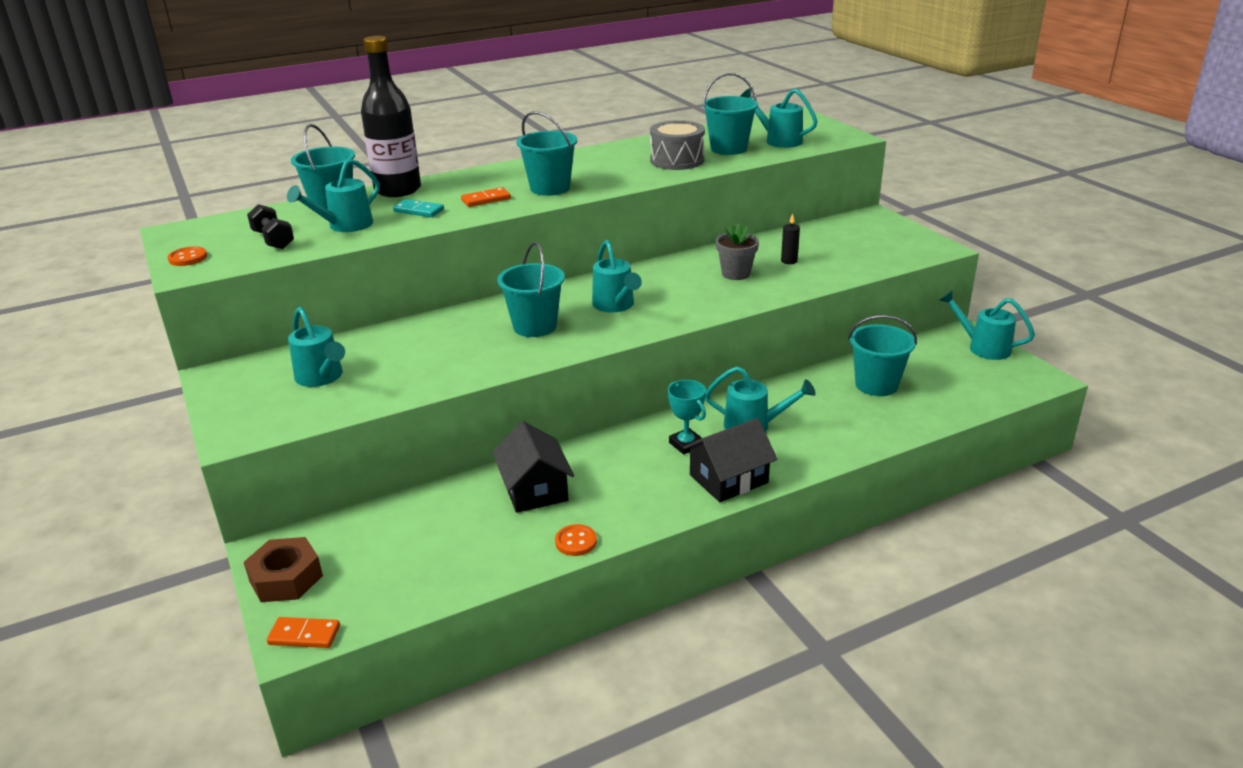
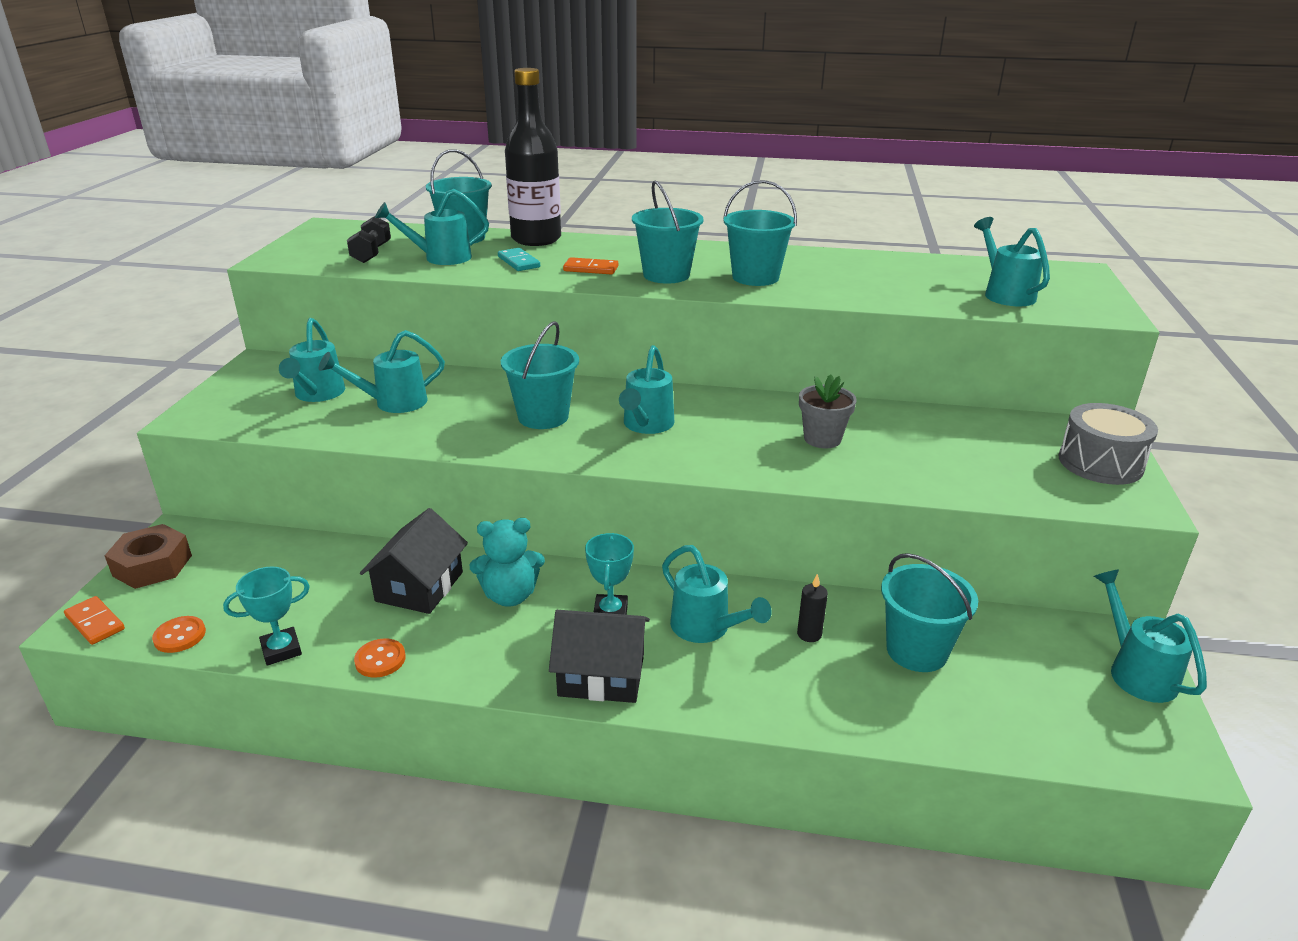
camera: 35 degrees right, 0 degrees up
orange button [167,246,207,266] -> orange button moved to [152,616,206,653]
grey drum [650,120,705,170] -> grey drum moved to [1059,403,1158,485]
turquoise bucket [702,73,758,155] -> turquoise bucket moved to [723,180,797,286]
black candle [781,213,800,264] -> black candle moved to [797,574,828,642]
none -> turquoise trophy [223,566,310,665]
none -> turquoise watering can [319,330,445,413]
none -> turquoise teddy bear [470,518,545,607]

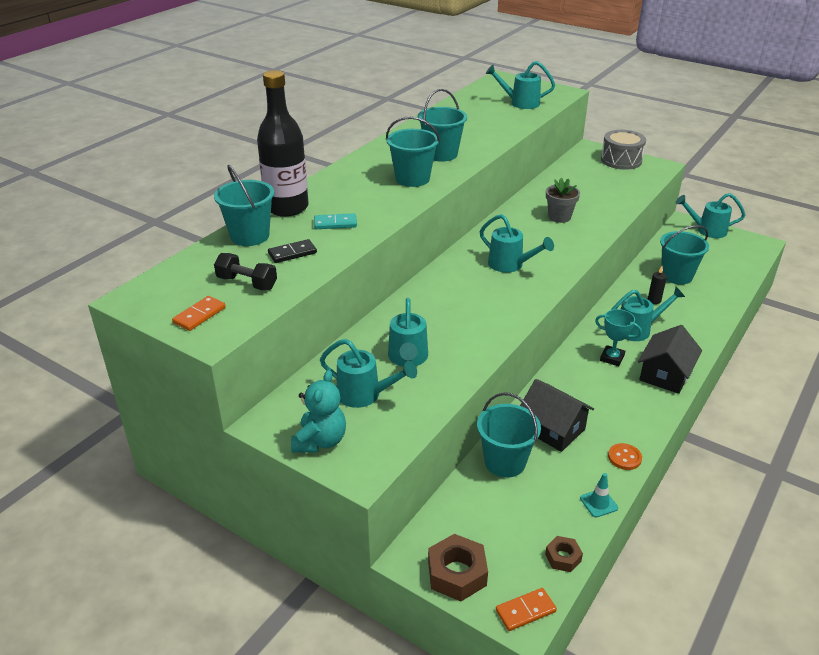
camera: 65 degrees left, 5 degrees up
orange button [152,616,206,653] -> brown nut [545,536,583,572]
turquoise trophy [223,566,310,665] -> turquoise traffic cone [580,473,618,518]
turquoise watering can [375,189,489,265] -> black domino [268,239,317,263]
turquoise teddy bear [470,518,545,607] -> turquoise teddy bear moved to [291,370,346,453]
turquoise bucket [501,321,579,429] -> turquoise bucket moved to [477,392,541,478]
orange domino [563,257,618,274] -> orange domino moved to [172,296,226,331]

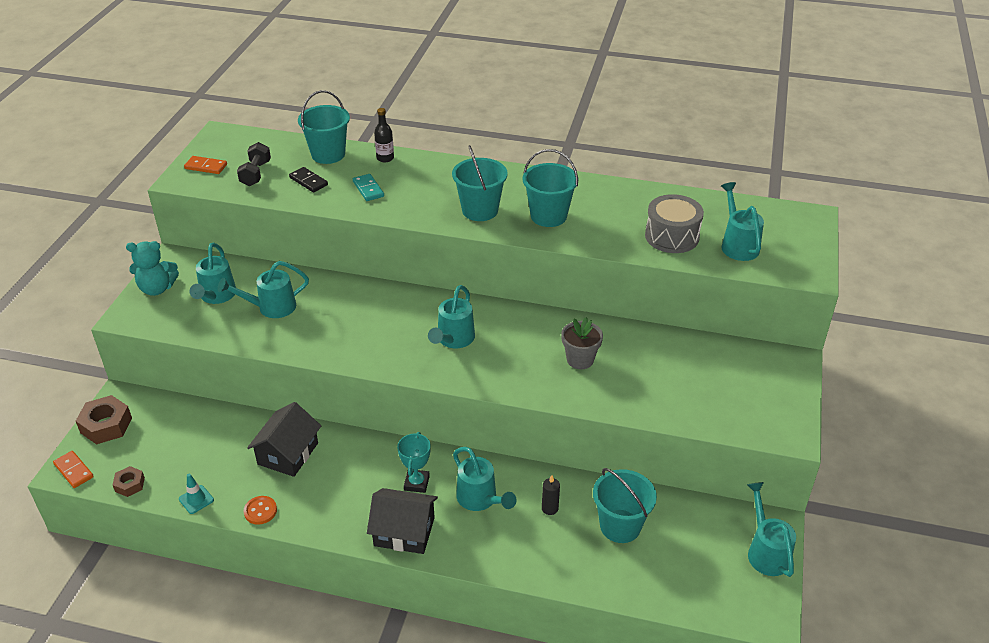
camera: 70 degrees right, 5 degrees up
black bottle [257,70,309,217] -> black bottle [374,108,394,162], size x0.44
turquoise bucket [477,392,541,478] -> none
grey drum [601,130,646,170] -> grey drum moved to [645,194,704,253]

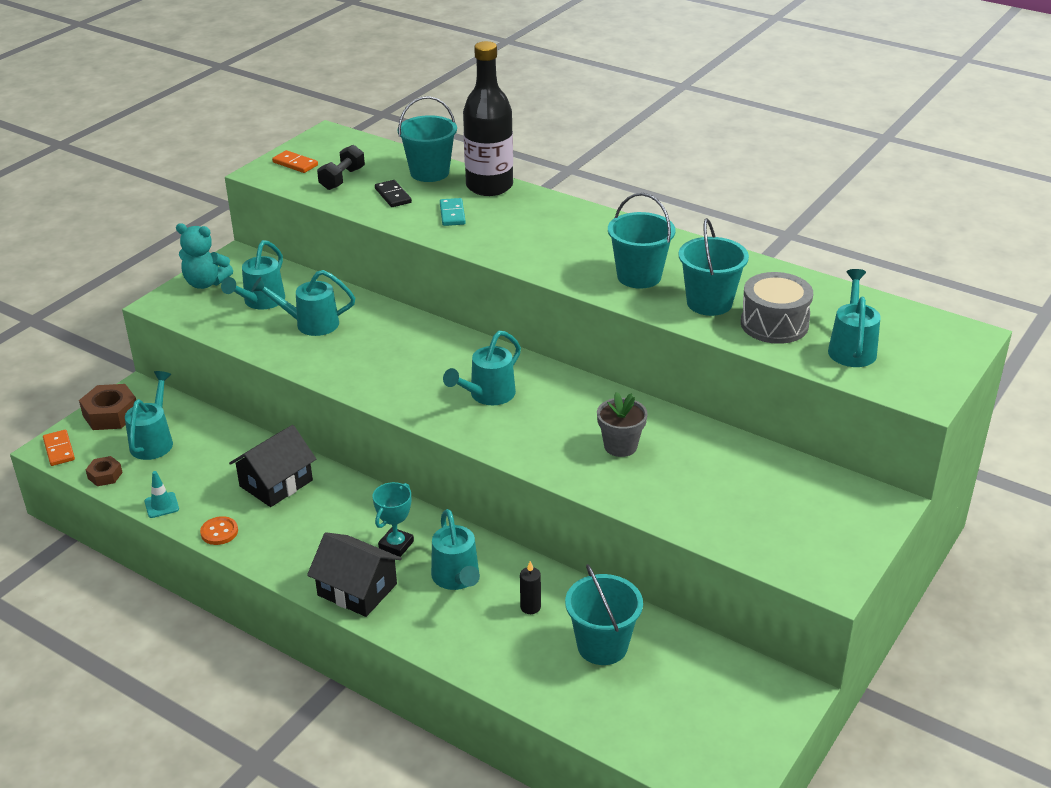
camera: 20 degrees right, 5 degrees down
black bottle [374,108,394,162] -> black bottle [463,41,513,196], size x2.29
turquoise bucket [452,145,508,221] -> turquoise bucket moved to [679,218,749,316]
turquoise watering can [747,482,796,577] -> turquoise watering can moved to [125,371,173,460]

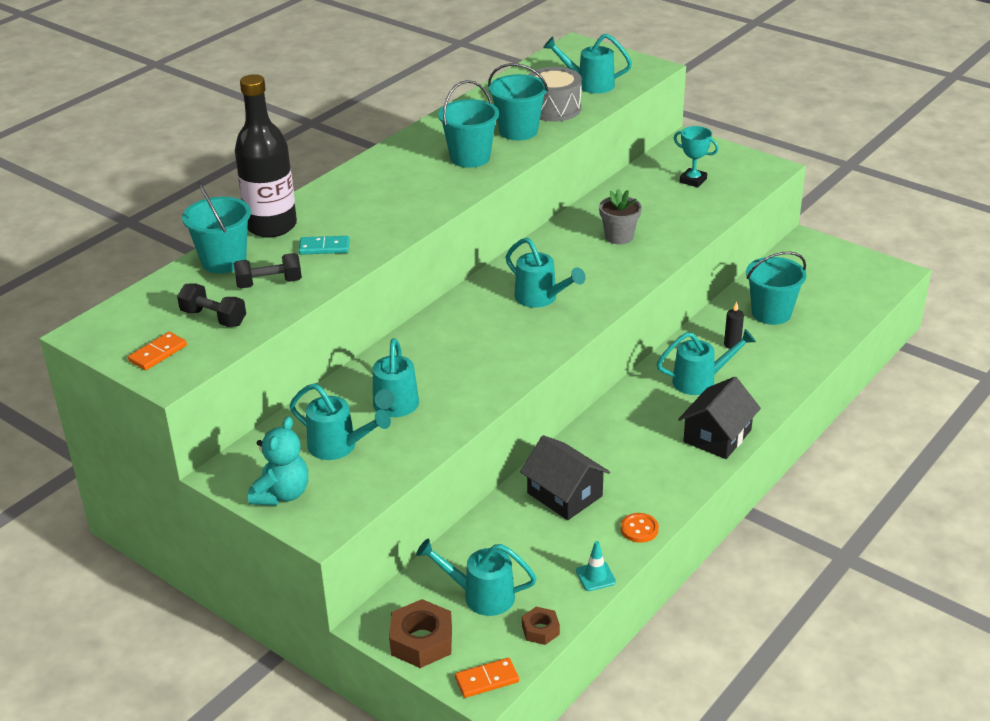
camera: 85 degrees left, 0 degrees up
turquoise trophy [373,482,414,557] -> turquoise trophy moved to [674,126,719,187]
black domino [375,180,412,207] -> black dumbbell [234,253,302,289]

